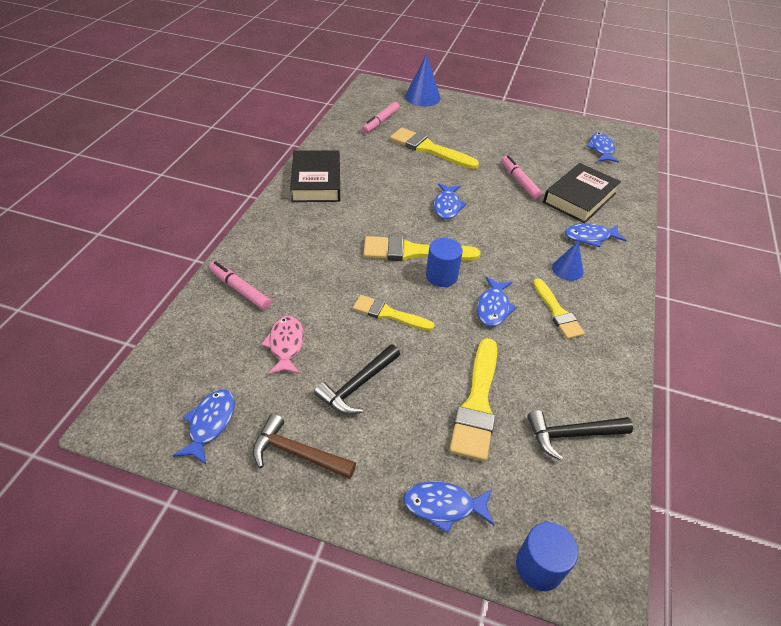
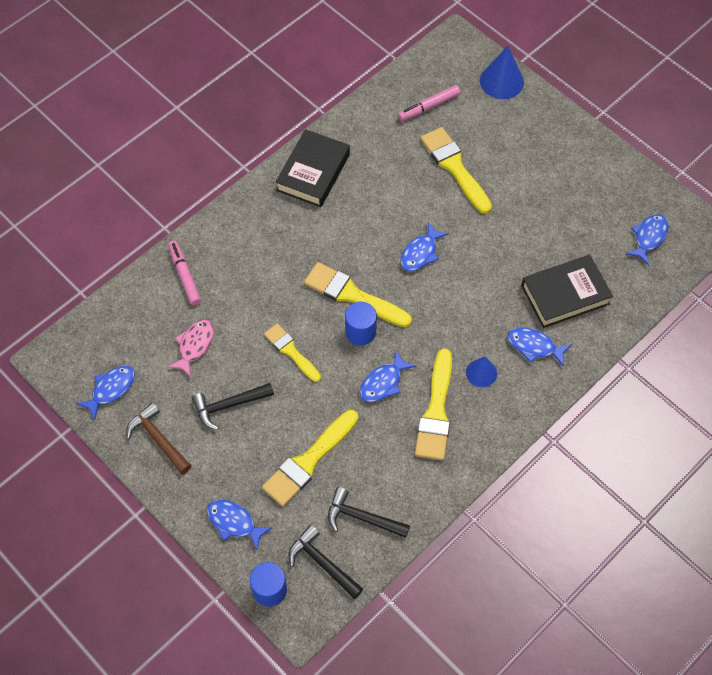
camera: 30 degrees right, 15 degrees up
pink marker [501,155,542,199] -> none
yellow brush [533,278,585,339] -> yellow brush [415,348,452,460], size x1.55
none -> black hammer [288,525,363,599]

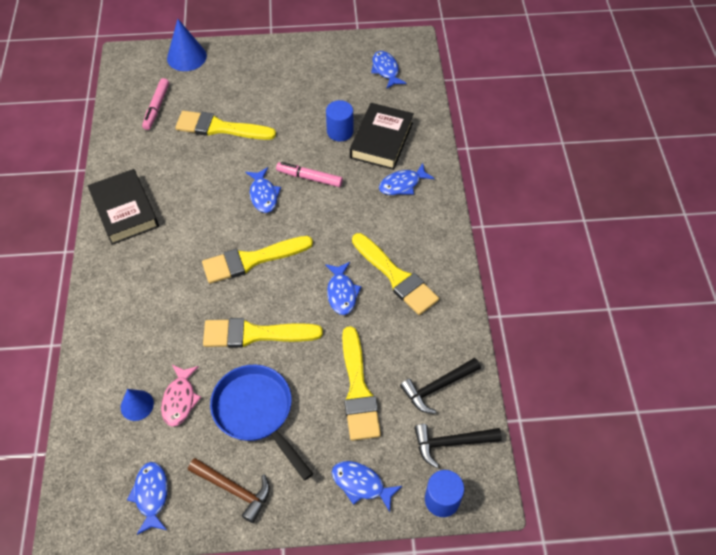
camera: 50 degrees left, 5 degrees down
brown hammer [126,403,191,475] -> brown hammer turned 150 degrees counterclockwise [188,458,270,523]
pink fish [167,320,214,377] -> pink fish turned 150 degrees counterclockwise [161,365,201,427]
pink marker [168,241,201,305] -> pink marker moved to [276,162,343,187]
black hammer [192,383,274,430] -> blue pan [210,365,313,481]
blue fish [207,500,273,550] -> blue fish turned 45 degrees clockwise [332,461,402,512]
yellow brush [264,323,321,382] -> yellow brush [203,318,323,348], size x1.55
blue cylinder [345,302,377,345] -> blue cylinder moved to [326,100,353,141]
blue cone [466,356,497,387] -> blue cone moved to [121,389,154,421]

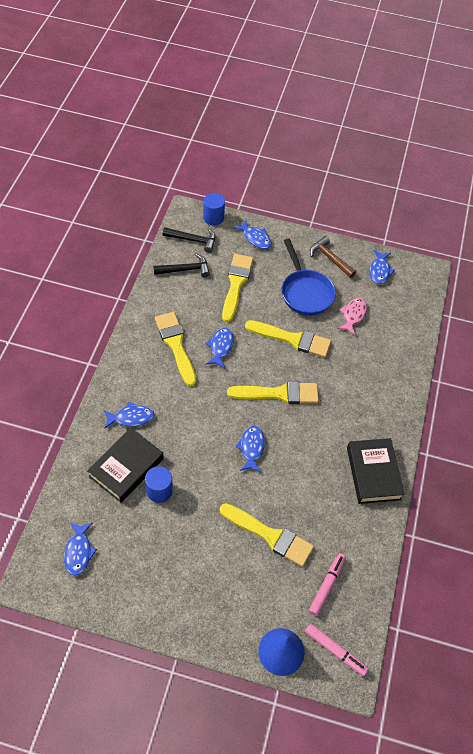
camera: 165 degrees left, 0 degrees up
blue cone [121,389,154,421] -> none
pink marker [276,162,343,187] -> pink marker moved to [305,623,369,676]

